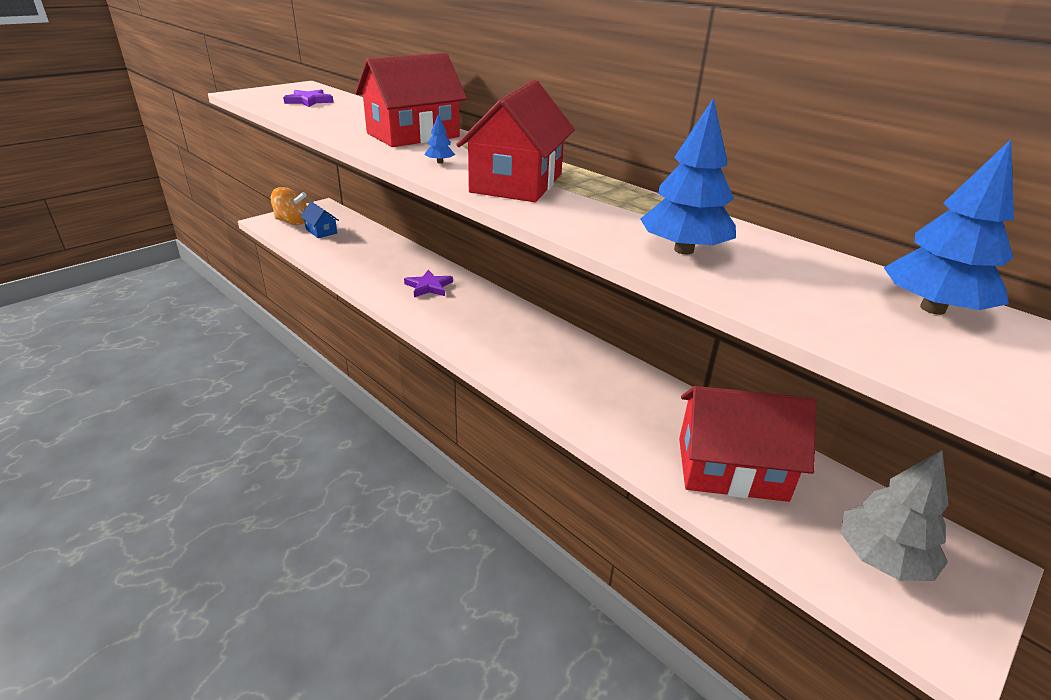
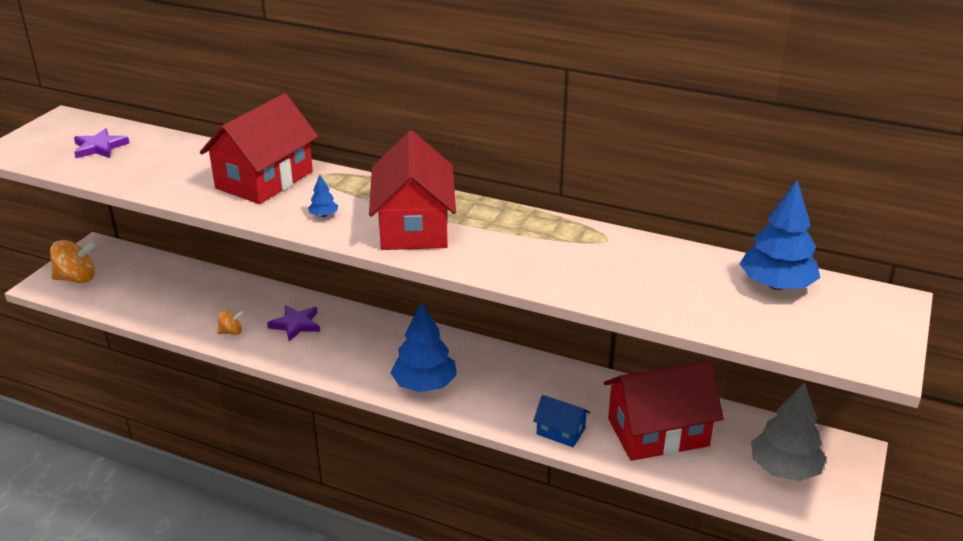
camera: 20 degrees left, 0 degrees up
blue house [300,201,339,238] -> blue house moved to [533,395,590,447]
blue tree [640,98,736,254] -> blue tree moved to [390,302,457,392]
none -> orange spinning top [217,310,243,335]

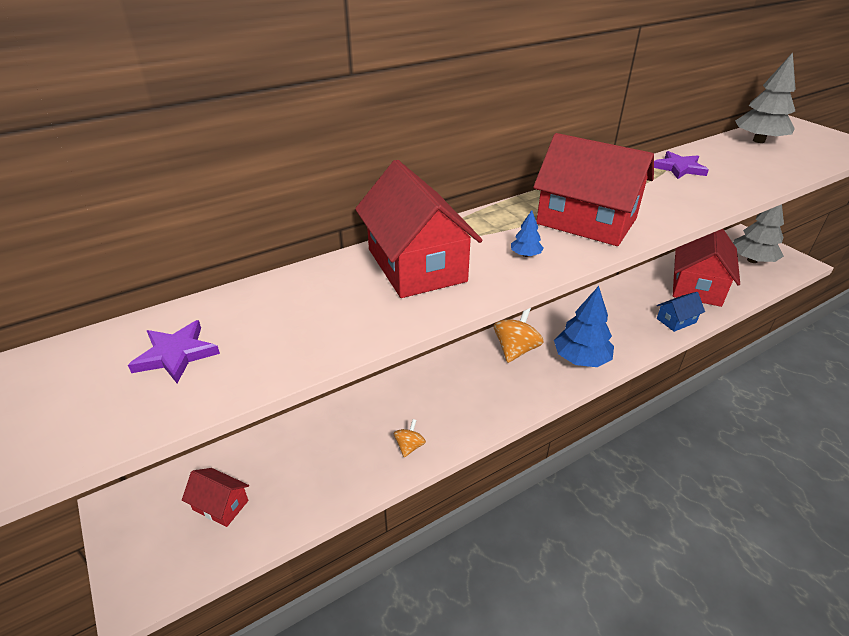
camera: 55 degrees left, 5 degrees up
orange spinning top [50,240,95,283] -> orange spinning top moved to [494,308,543,363]
purple star [267,305,320,341] -> purple star moved to [654,151,709,179]
blue tree [740,180,820,290] -> grey tree [735,52,796,143]
none -> red house [182,468,249,527]

